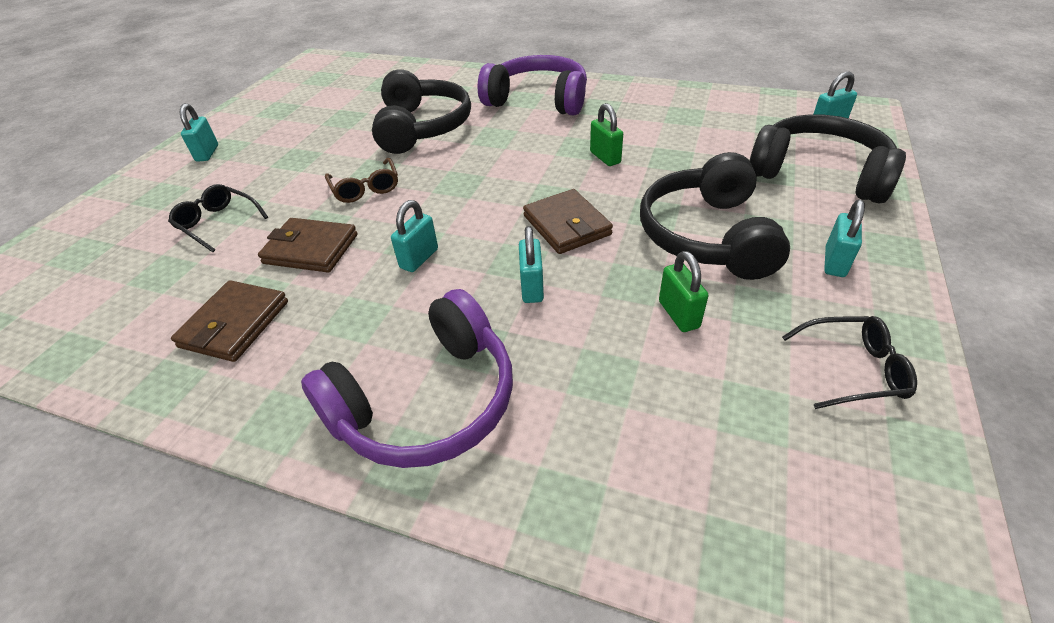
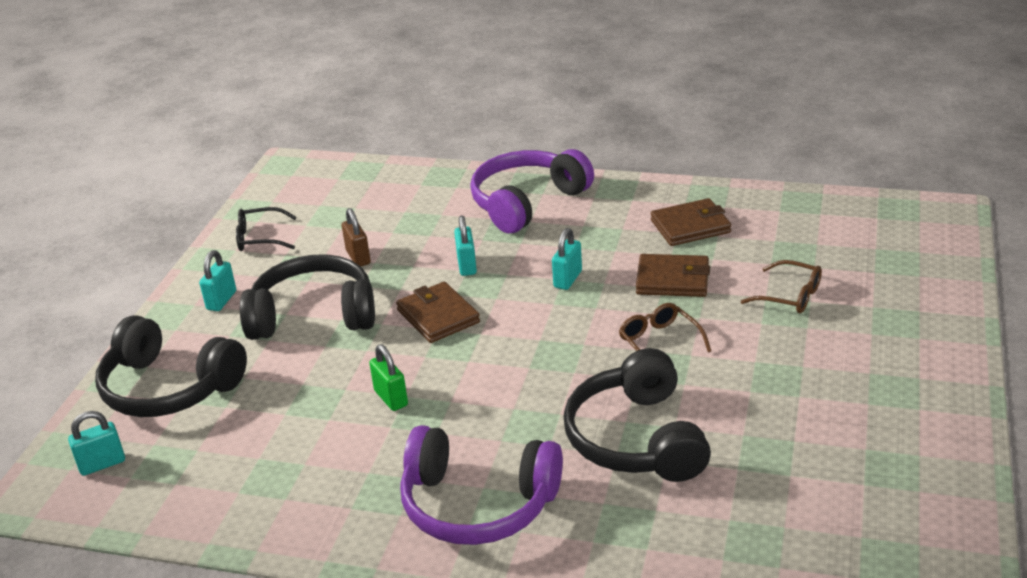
camera: 175 degrees right, 10 degrees down
black glasses [168,184,268,252] -> brown glasses [741,260,822,313]
brown wallet [171,280,288,362] -> brown wallet turned 60 degrees clockwise [651,198,731,246]
turquoise padlock [180,103,218,162] -> none
black headphones [640,152,790,280] -> black headphones turned 90 degrees counterclockwise [240,254,375,340]
green padlock [659,251,708,332] -> brown padlock [342,208,371,267]

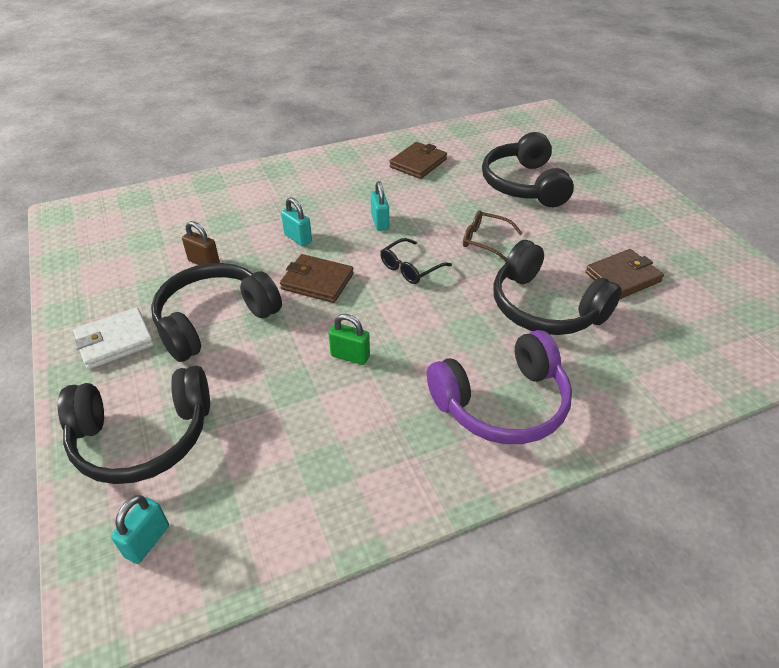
camera: 40 degrees left, 10 degrees up
turquoise padlock [199,250,236,311] -> white wallet [73,307,154,369]
black glasses [236,207,297,251] -> black glasses moved to [380,238,452,284]
purple headphones [470,149,594,233] -> none
brown wallet [636,254,710,297] -> brown wallet moved to [585,249,664,299]
brown glasses [741,260,822,313] -> black headphones [482,132,574,207]

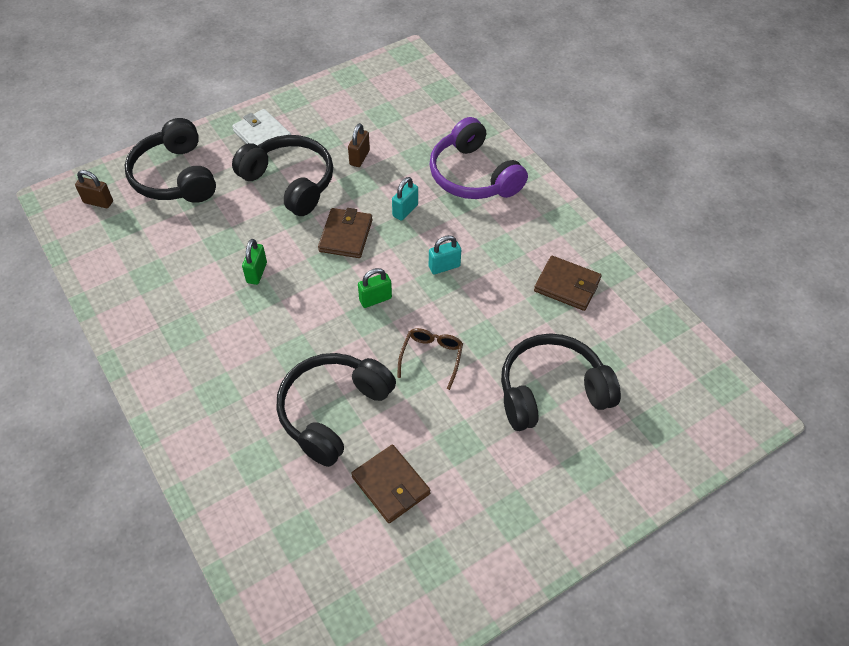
camera: 80 degrees right, 10 degrees up
turquoise padlock [111,495,169,564] -> brown padlock [75,170,113,208]
black glasses [380,238,452,284] -> green padlock [358,268,392,308]
purple headphones [427,330,572,444] -> purple headphones moved to [429,117,528,199]

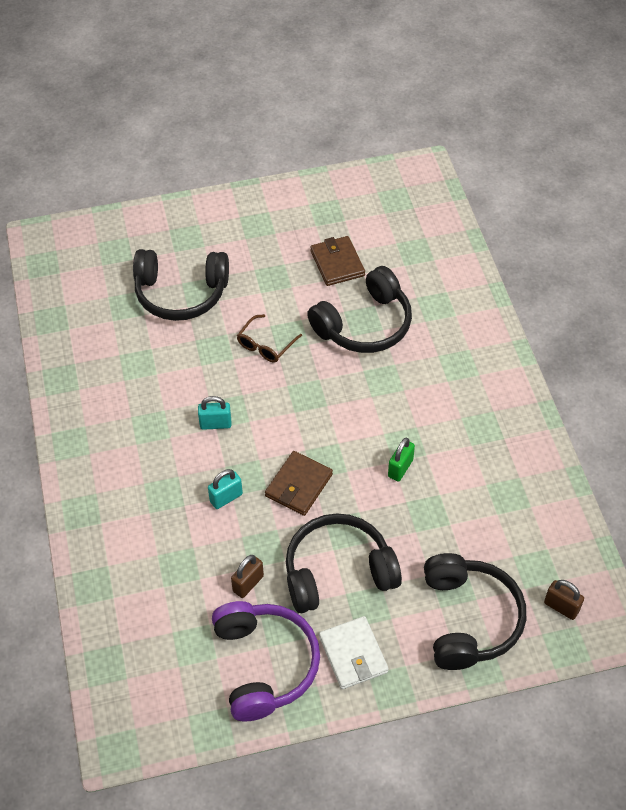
camera: 160 degrees left, 0 degrees up
black headphones [232,135,333,216] -> black headphones turned 105 degrees clockwise [286,513,402,613]
green padlock [358,268,392,308] -> none
purple headphones [429,117,528,199] -> purple headphones moved to [212,601,320,722]
brown wallet [534,256,602,311] -> none

